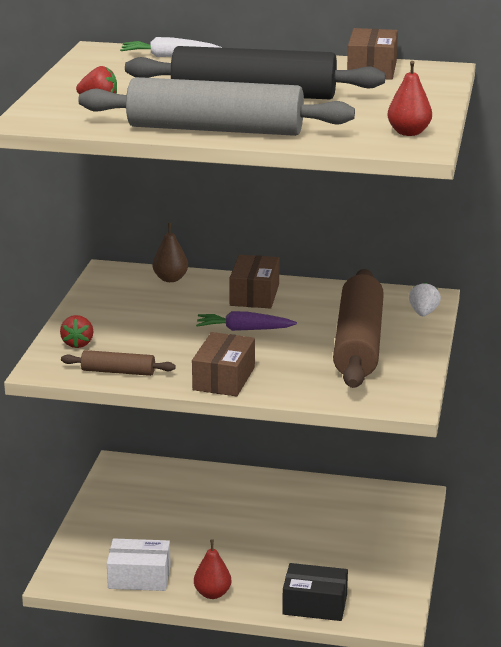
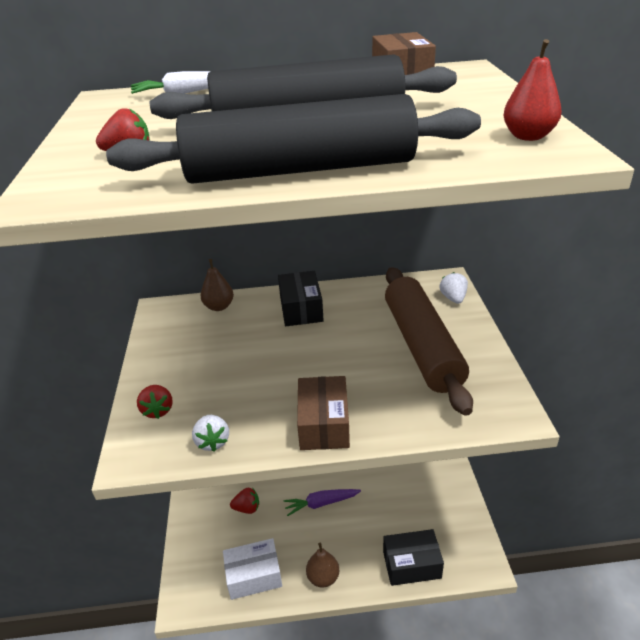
camera: 15 degrees left, 10 degrees up
brown rolling pin [61,350,176,376] -> white strawberry [192,415,229,452]
grey rolling pin [78,77,355,136] -> black rolling pin [106,94,481,184]
red pear [194,539,231,599] -> brown pear [306,543,339,587]
purple carrot [196,311,297,331] -> purple carrot moved to [284,489,361,516]
brown box [229,255,279,309] -> black box [278,271,324,326]
none -> red strawberry [230,488,259,514]

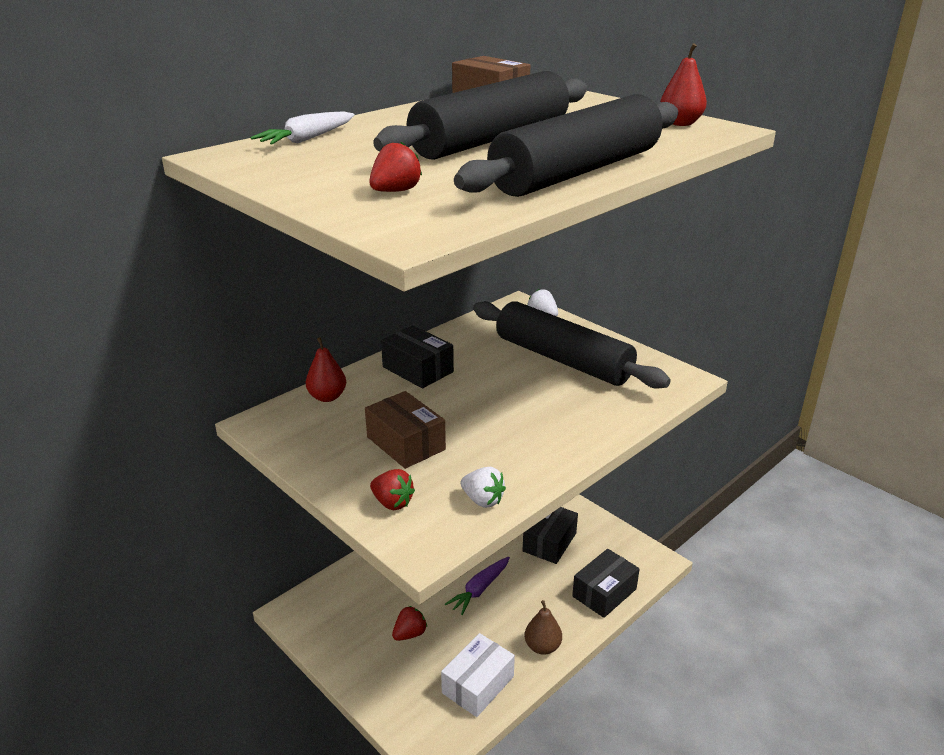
camera: 40 degrees left, 5 degrees down
brown pear [200,259,234,311] -> red pear [306,337,346,402]
brown box [297,376,350,450] -> brown box moved to [365,391,446,469]
brown rolling pin [385,267,473,416] -> black rolling pin [473,301,671,389]
none -> black box [522,507,578,564]

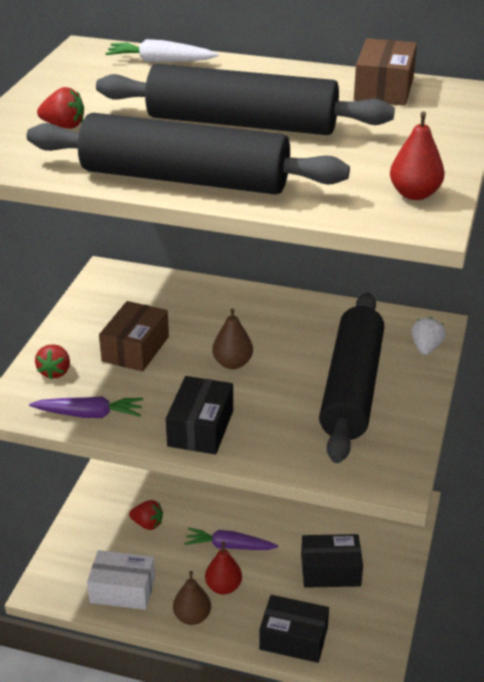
camera: 60 degrees right, 5 degrees up
red pear [306,337,346,402] -> red pear moved to [205,542,242,595]
black box [381,325,454,388] -> black box moved to [166,376,233,455]
white strawberry [460,467,506,508] -> purple carrot [29,396,143,418]
none -> brown pear [212,308,253,369]

